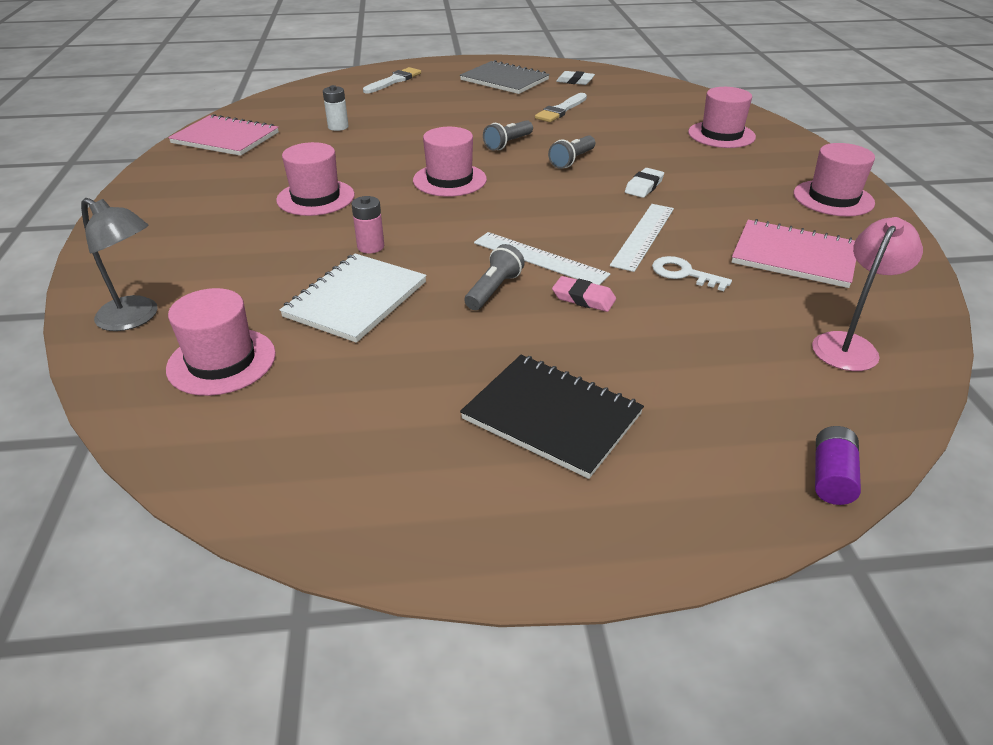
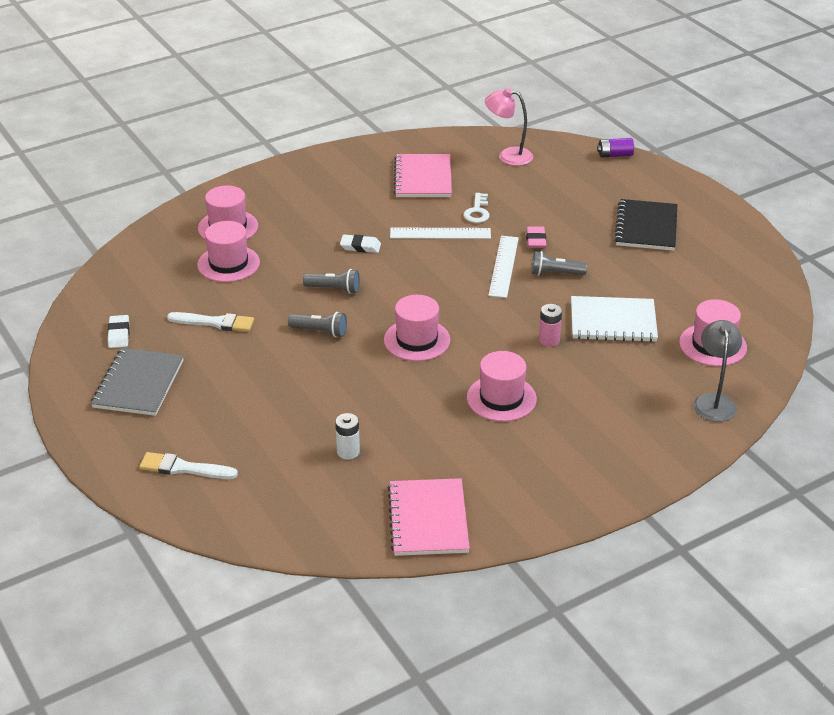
camera: 115 degrees left, 0 degrees up
pink hat [794,143,875,216] -> pink hat moved to [197,221,260,282]

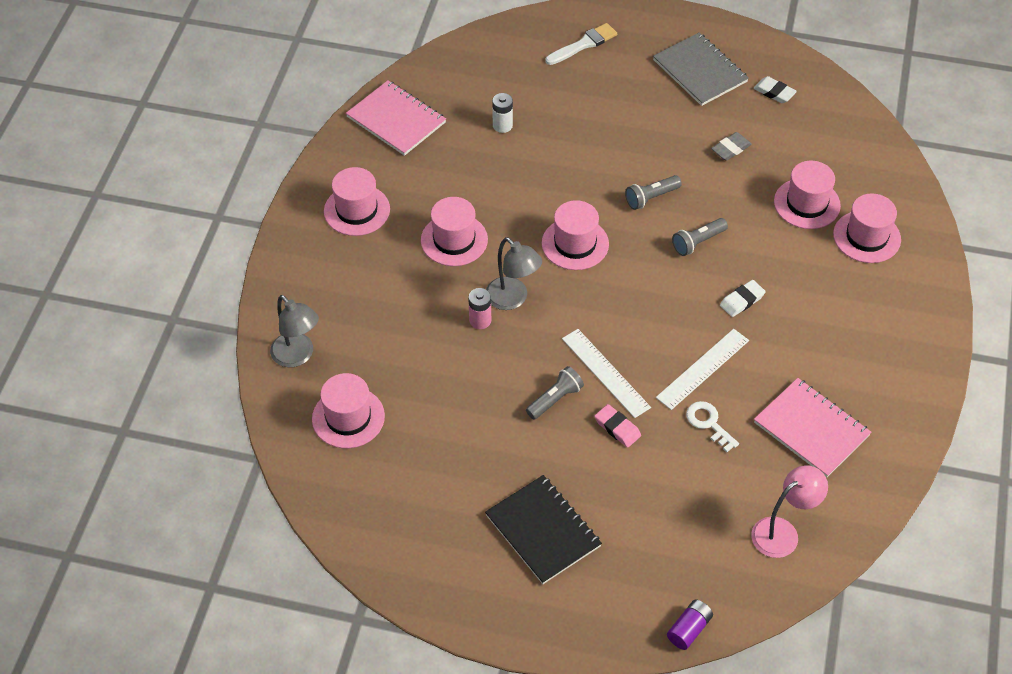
camera: 135 degrees right, 15 degrees up
white brush [167,312,254,332] -> grey eraser [711,132,752,161]
white notebook [571,296,658,342] -> none
none -> pink hat [324,167,390,236]
none -> grey lamp [486,237,542,310]

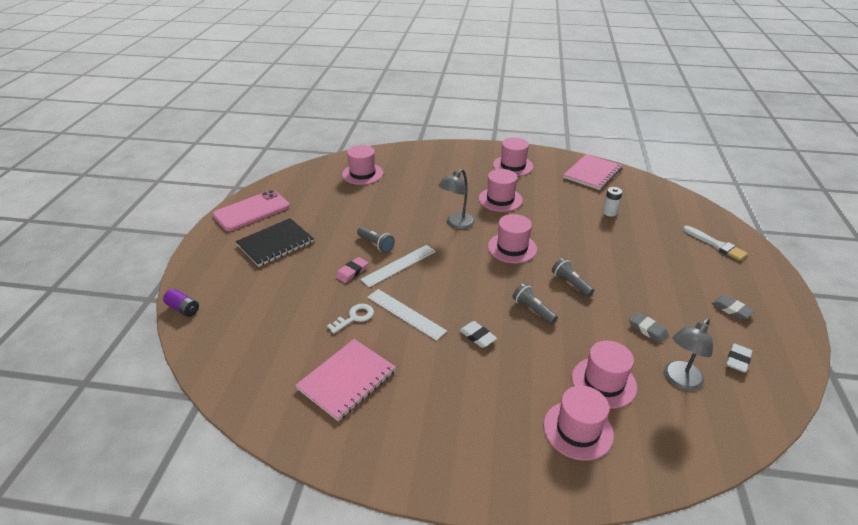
camera: 85 degrees right, 15 degrees down
grey lamp [270,295,319,367] -> grey lamp moved to [664,318,713,391]
pink battery [468,288,491,329] -> none
grey notebook [653,32,749,106] -> grey eraser [712,295,755,320]
pink lamp [751,465,828,558] -> none
none -> pink phone [212,190,290,231]

